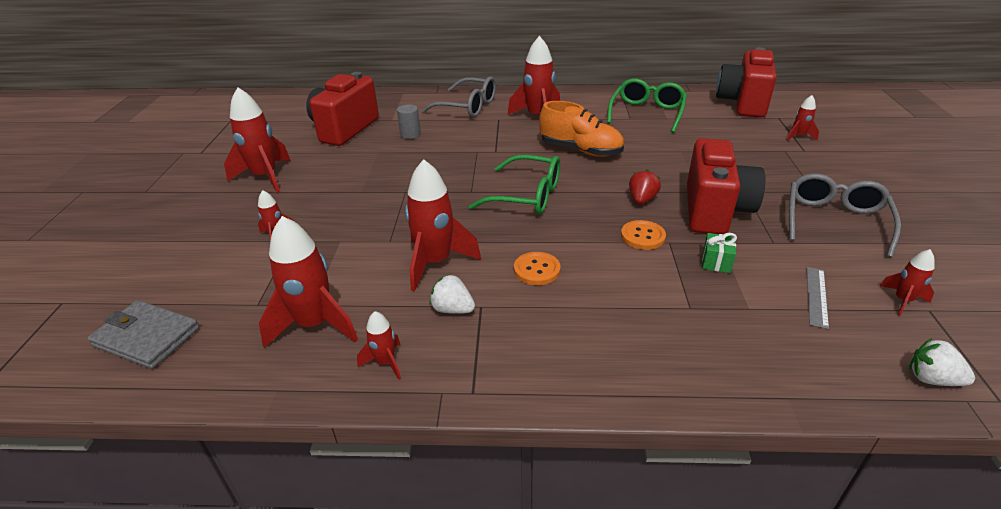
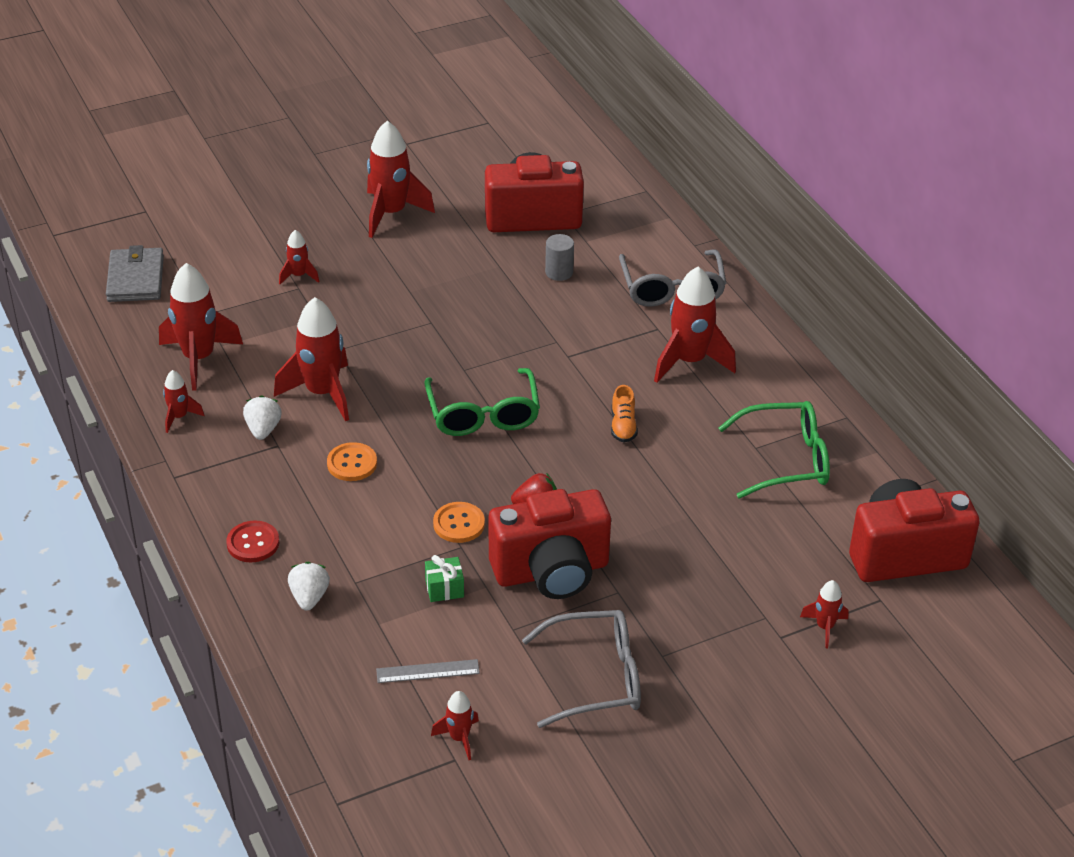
camera: 60 degrees right, 5 degrees up
orange shoe [539,101,624,157] -> orange shoe [611,385,638,442], size x0.50
white strawberry [909,338,975,386] -> white strawberry moved to [288,562,330,610]
none -> red button [226,520,279,562]

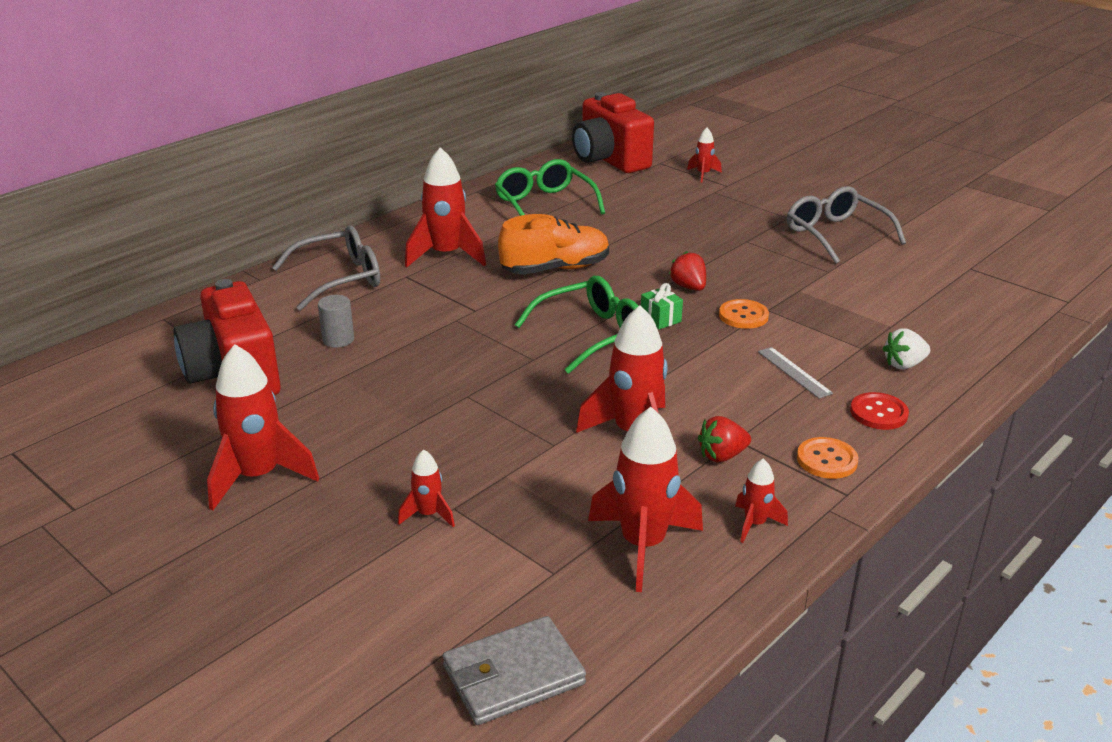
camera: 110 degrees left, 10 degrees down
white strawberry [243,395,282,440] -> red strawberry [698,416,751,463]
orange button [327,442,377,481] -> orange button moved to [797,437,858,479]
grey ruler [376,659,480,683] -> grey ruler moved to [758,347,833,399]
green gift [425,555,464,602] -> green gift moved to [641,283,683,329]
red rocket [431,691,479,760] -> none
red camera [489,489,611,599] -> none
orange shoe [611,385,638,442] -> orange shoe [498,214,609,274], size x1.99

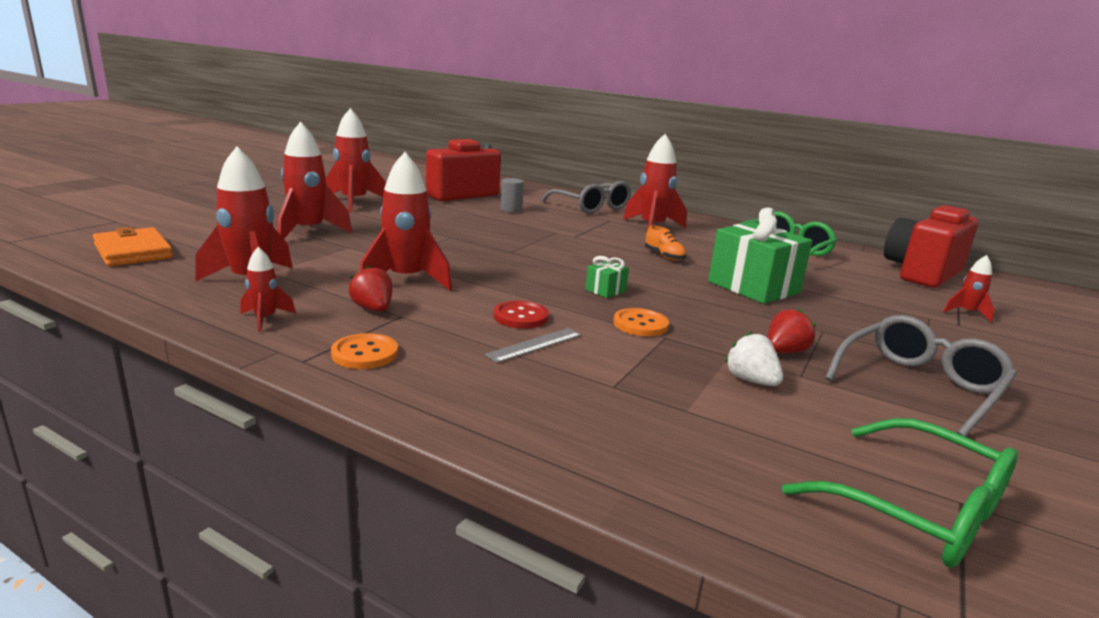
camera: 75 degrees right, 10 degrees down
red rocket [398,449,455,527] -> red rocket [277,122,353,239], size x2.00
grey wallet [443,616,586,725] -> orange wallet [93,227,173,267]
orange shoe [498,214,609,274] -> orange shoe [645,226,687,261], size x0.50
green glasses [515,276,638,374] -> green glasses moved to [782,418,1018,568]
red strawberry [669,251,706,291] -> red strawberry moved to [767,309,816,353]
red button [850,392,909,430] -> red button moved to [494,301,549,329]
white strawberry [883,328,930,369] -> white strawberry moved to [725,332,783,386]
none -> green gift [708,208,812,304]

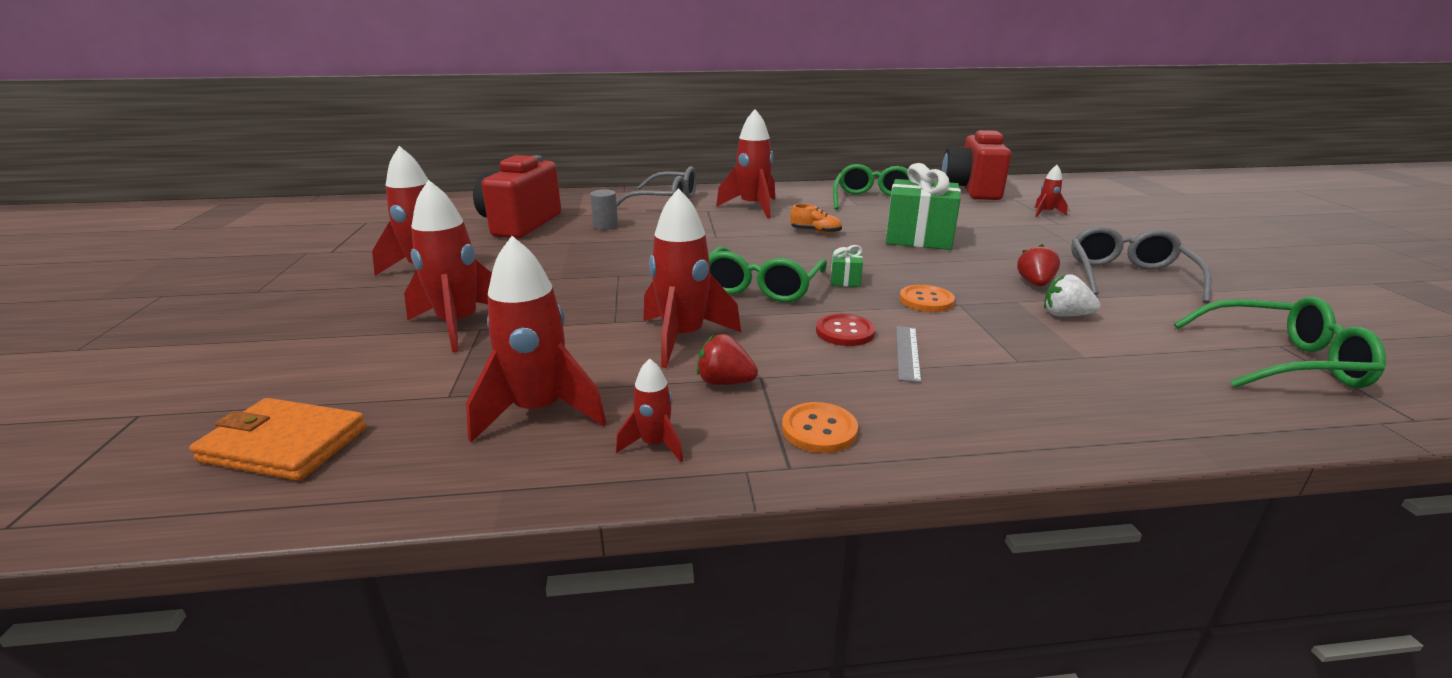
camera: 35 degrees left, 5 degrees up
none -> green glasses [709,246,827,302]

